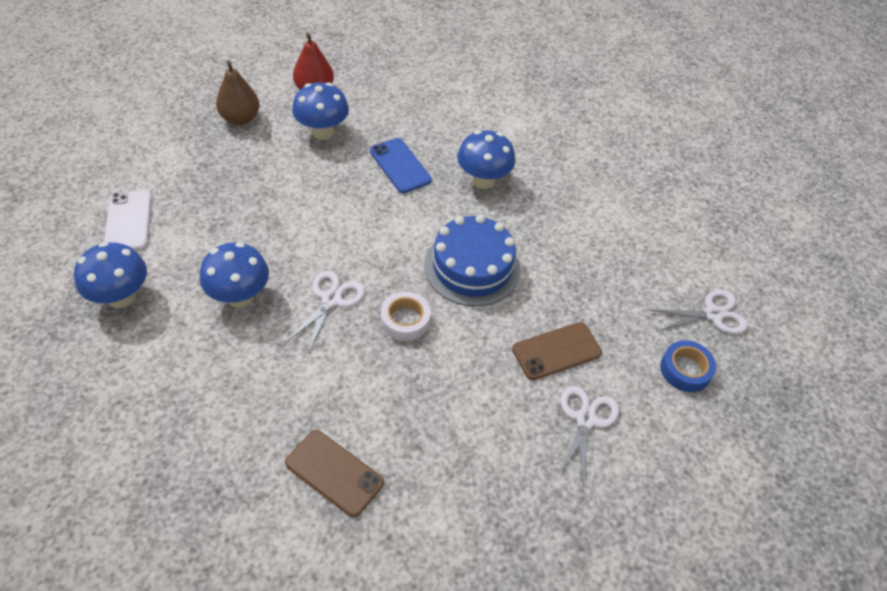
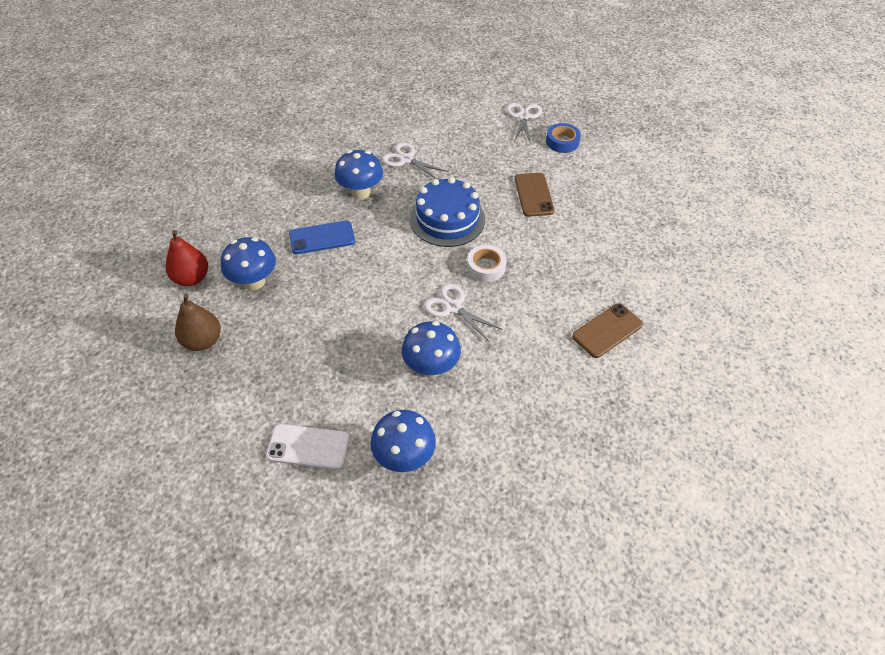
camera: 70 degrees left, 0 degrees up
white scissors [557,386,619,485] -> white scissors moved to [382,142,449,179]

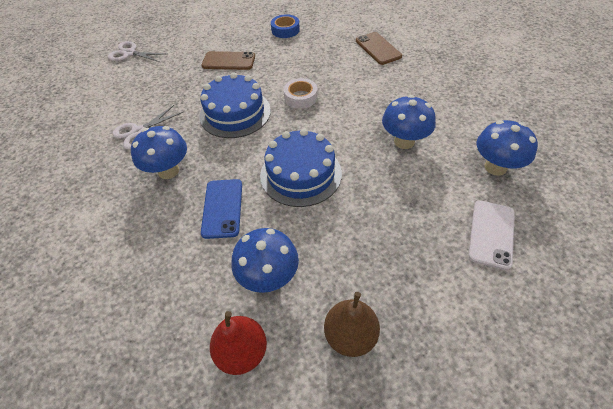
camera: 75 degrees left, 0 degrees up
white scissors [424,284,503,341] -> none
blue tape [546,123,581,153] -> blue tape moved to [271,14,300,38]
none -> blue cake [260,129,342,207]

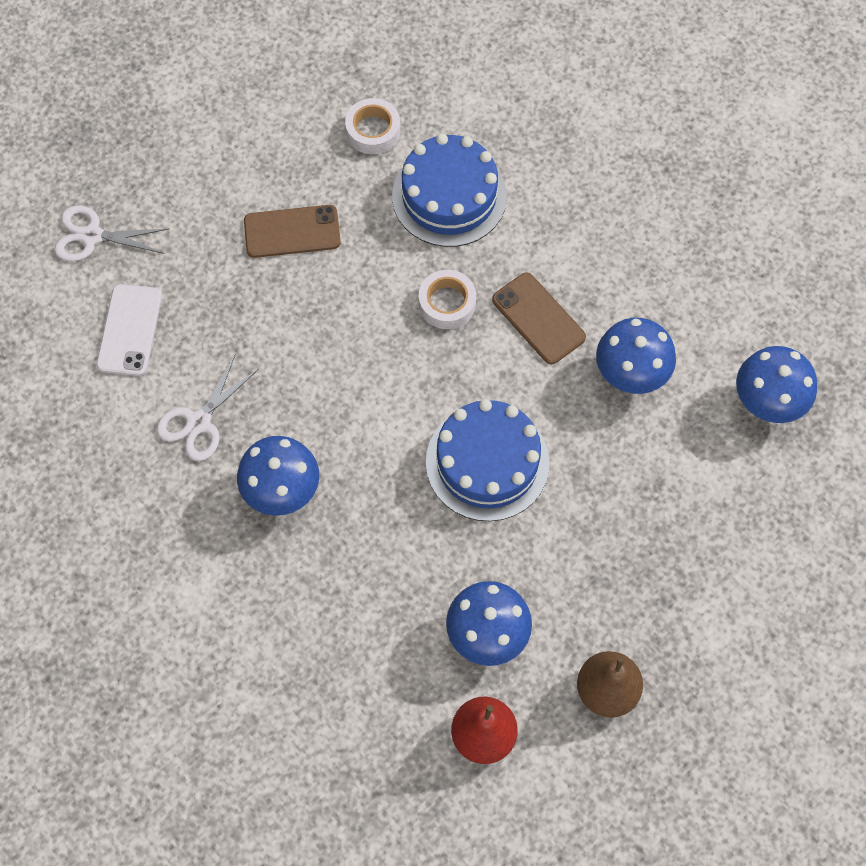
camera: 15 degrees left, 15 degrees up
blue cake [200,73,271,138] -> blue cake moved to [392,134,507,247]
blue phone [201,179,242,239] -> none
blue tape [271,14,300,38] -> white tape [345,98,400,154]
brown phone [356,32,402,65] -> brown phone moved to [492,273,586,364]
white phone [468,200,515,270] -> white phone moved to [96,284,162,376]

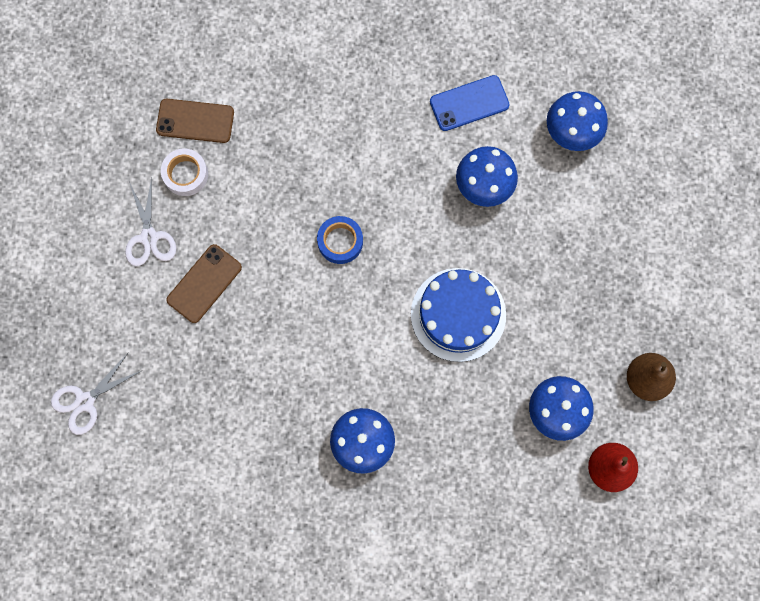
camera: 45 degrees left, 10 degrees up
white phone [96,284,162,376] -> none
white scissors [157,355,259,461] -> white scissors moved to [125,178,176,266]
blue cake [392,134,507,247] -> none
white tape [419,270,476,329] -> blue tape [317,216,363,264]
brown phone [492,273,586,364] -> brown phone moved to [156,99,234,143]
none -> blue phone [430,75,510,131]

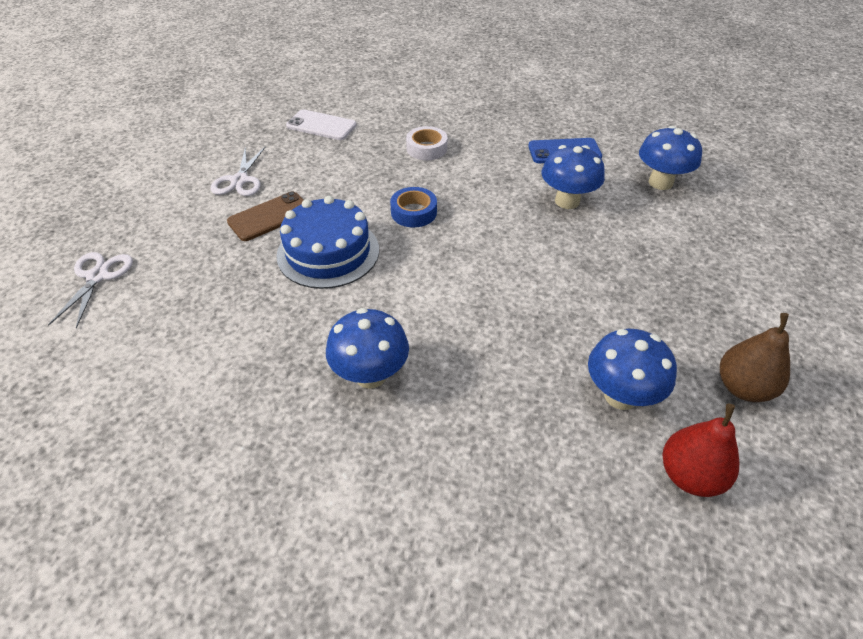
camera: 15 degrees right, 30 degrees down
white scissors [51,352,143,435] -> white scissors turned 120 degrees clockwise [48,252,133,329]
brown phone [156,99,234,143] -> white phone [286,109,357,140]
white tape [161,149,208,196] -> white tape moved to [406,126,448,160]
blue cake [411,268,506,362] -> blue cake moved to [276,196,379,289]

